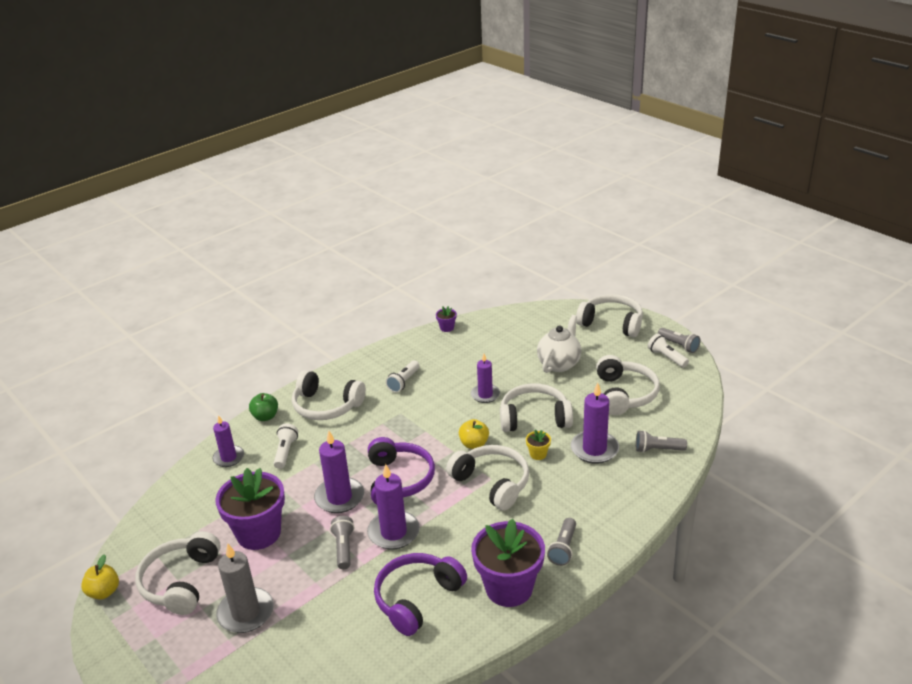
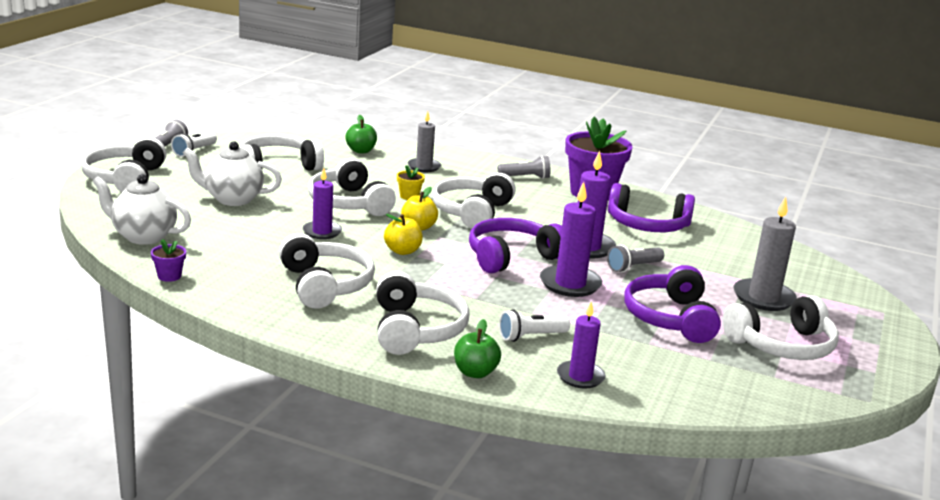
camera: 120 degrees left, 10 degrees down
yellow apple [81,554,119,600] -> yellow apple moved to [384,214,423,255]
purple flower pot [215,468,285,550] -> purple headphones [624,265,721,343]
white flashlight [386,360,420,393] -> white headphones [279,233,375,309]
purple candle [571,383,619,464] -> none
grey flashlight [636,430,687,453] -> green apple [346,115,377,153]
none -> white teapot [92,174,191,245]
none -> grey candle [408,111,441,172]

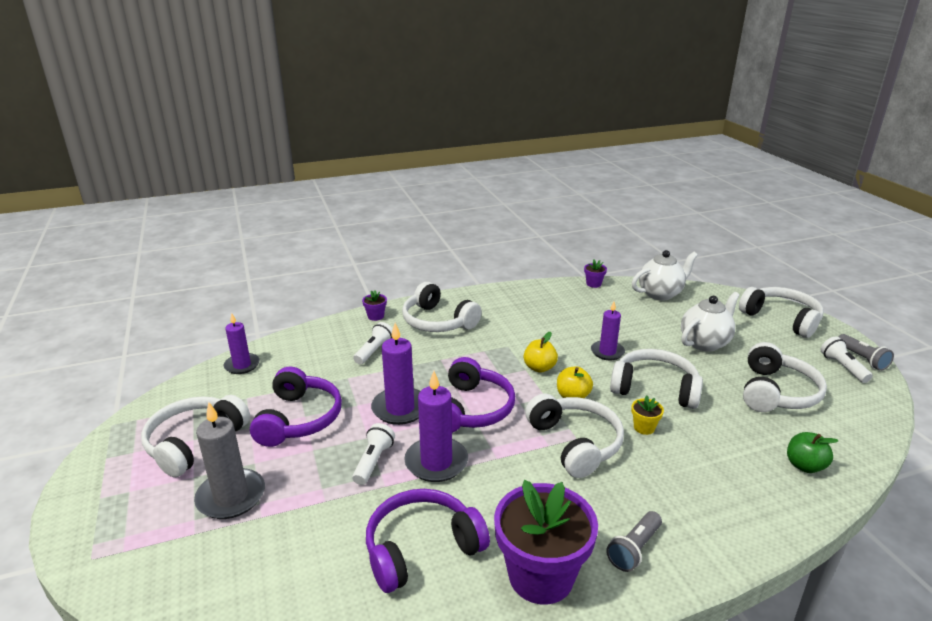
camera: 140 degrees right, 5 degrees up
white headphones [279,233,375,309] -> none
grey candle [408,111,441,172] -> none
green apple [454,319,501,378] -> purple flower pot [362,291,387,321]
purple candle [557,302,606,389] -> purple candle moved to [224,313,260,374]
grey flashlight [607,245,664,273] -> white flashlight [352,423,395,485]
purple headphones [624,265,721,343] -> purple headphones turned 45 degrees clockwise [250,366,342,447]

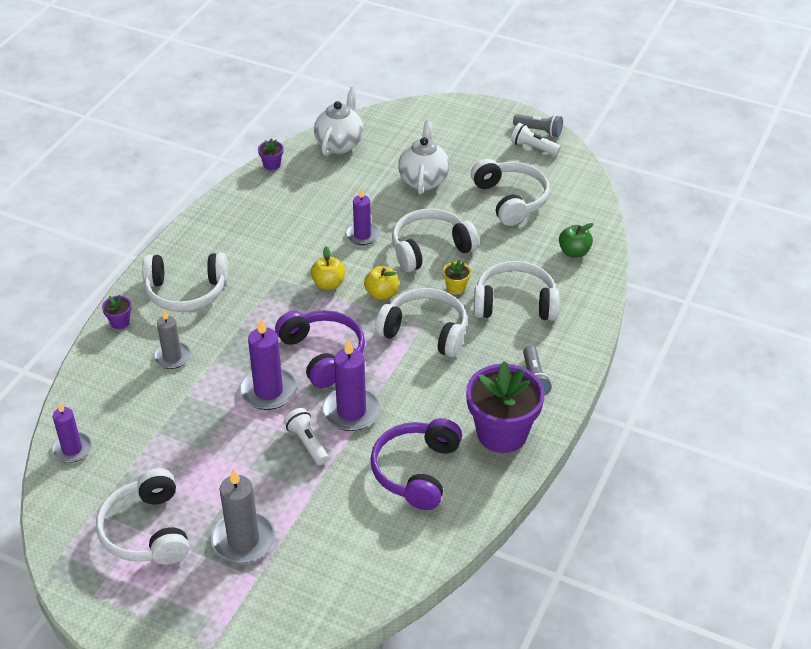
camera: 45 degrees left, 15 degrees up
purple headphones [250,366,342,447] -> none
white flashlight [353,322,393,365] -> grey candle [153,310,191,369]
white headphones [739,287,824,338] -> white headphones moved to [473,261,559,321]

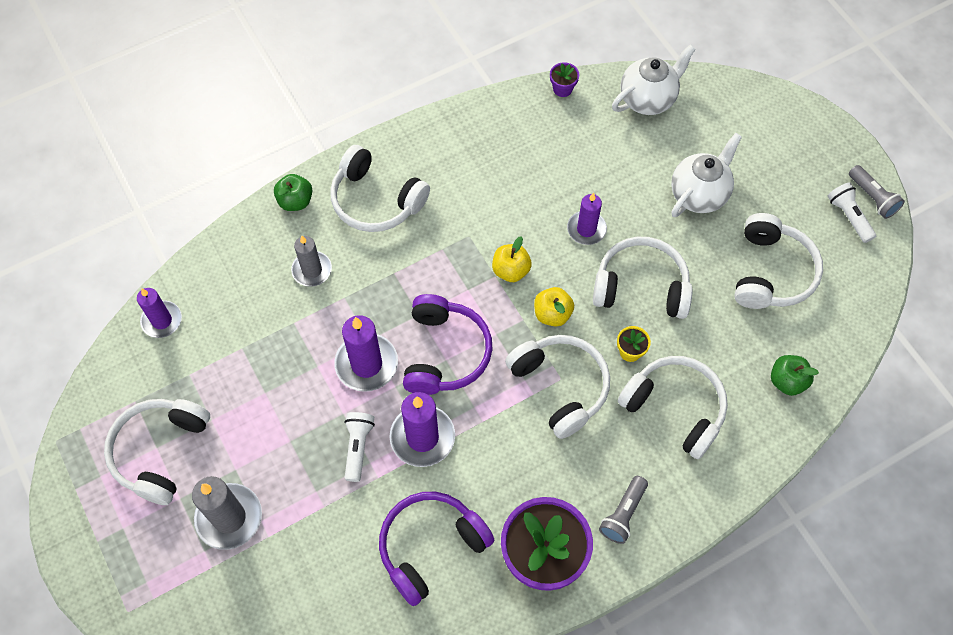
camera: 35 degrees right, 20 degrees up
purple flower pot [102,295,132,329] -> green apple [274,174,312,211]

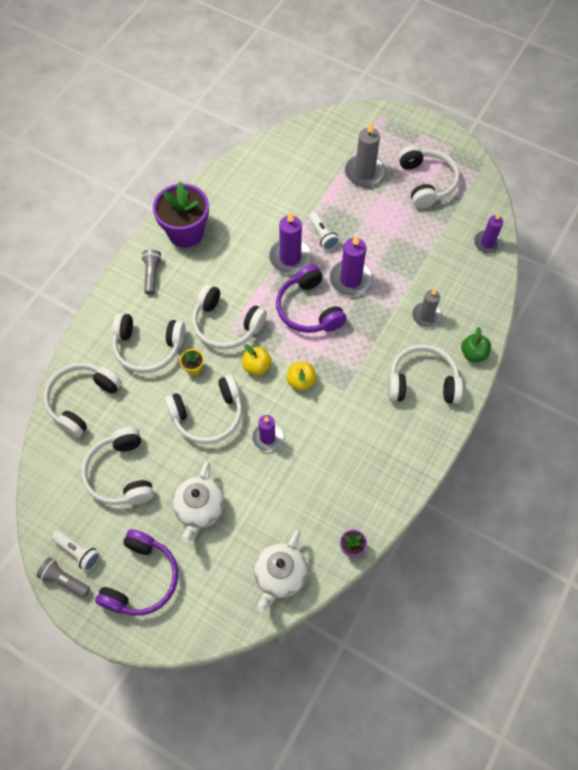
camera: 150 degrees right, 0 degrees up
purple headphones [379,492,494,606] -> purple headphones moved to [95,529,178,616]
green apple [771,355,819,396] -> white headphones [43,363,122,438]

